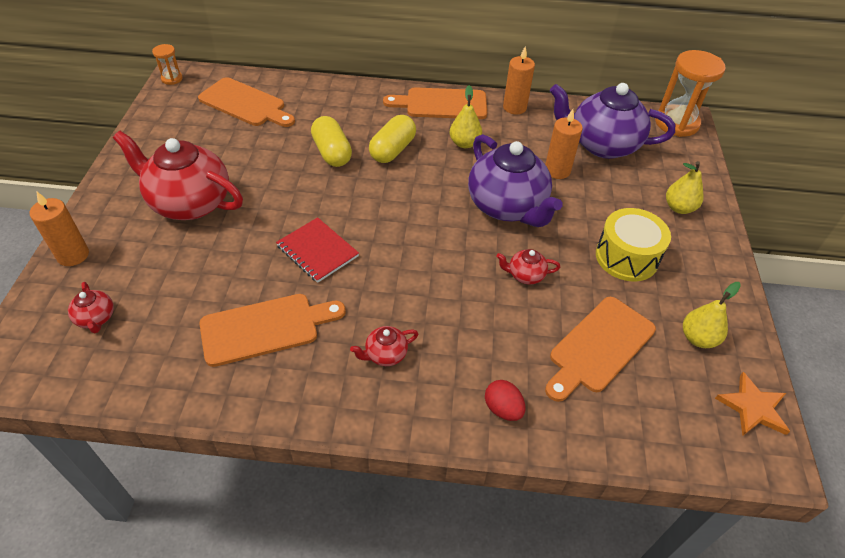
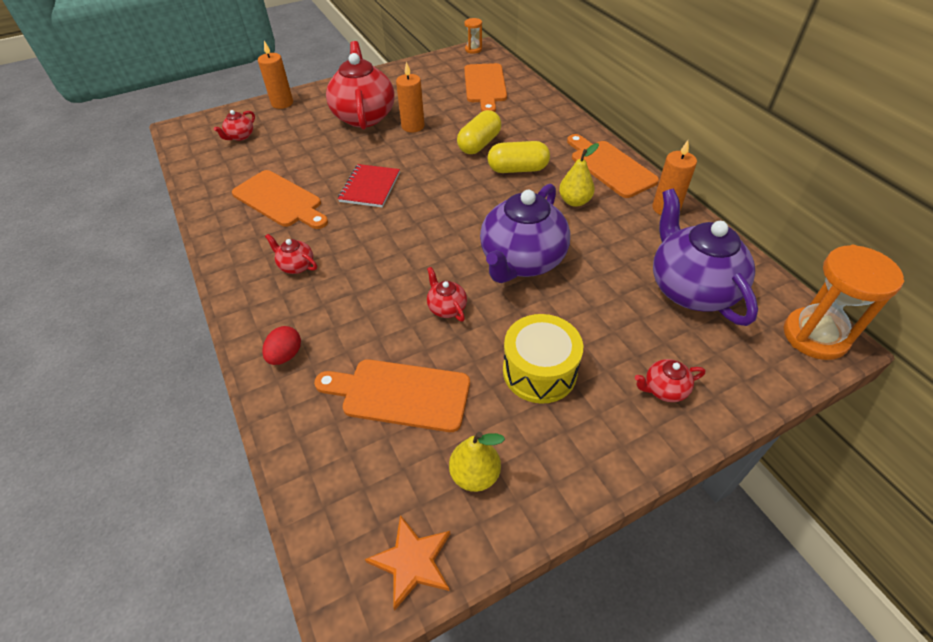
camera: 60 degrees right, 0 degrees up
orange candle [545,109,583,179] -> orange candle moved to [396,62,424,132]
yellow pear [666,161,704,214] -> red teapot [635,359,705,402]

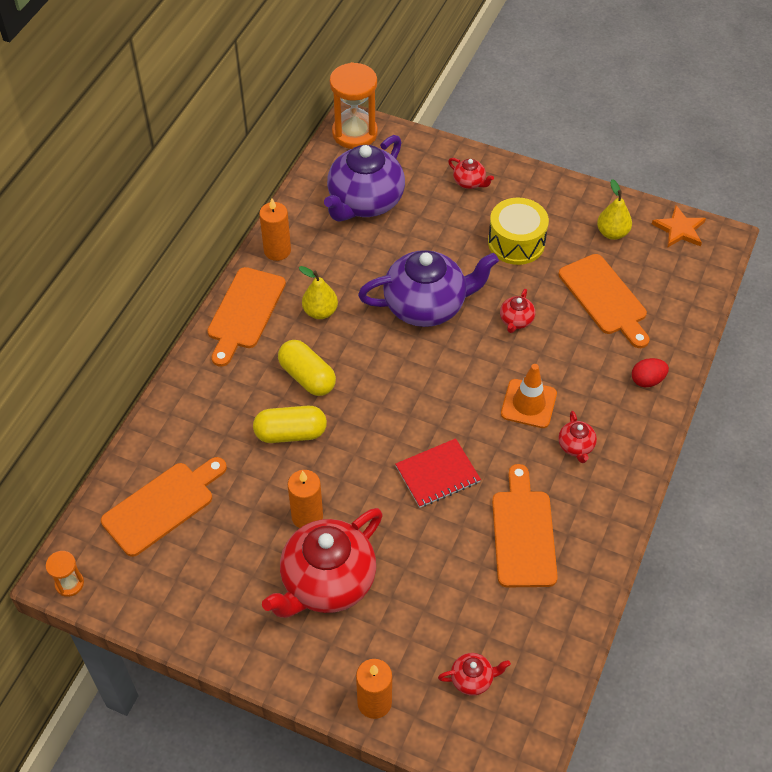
camera: 130 degrees left, 5 degrees up
none -> orange traffic cone [501,364,557,428]

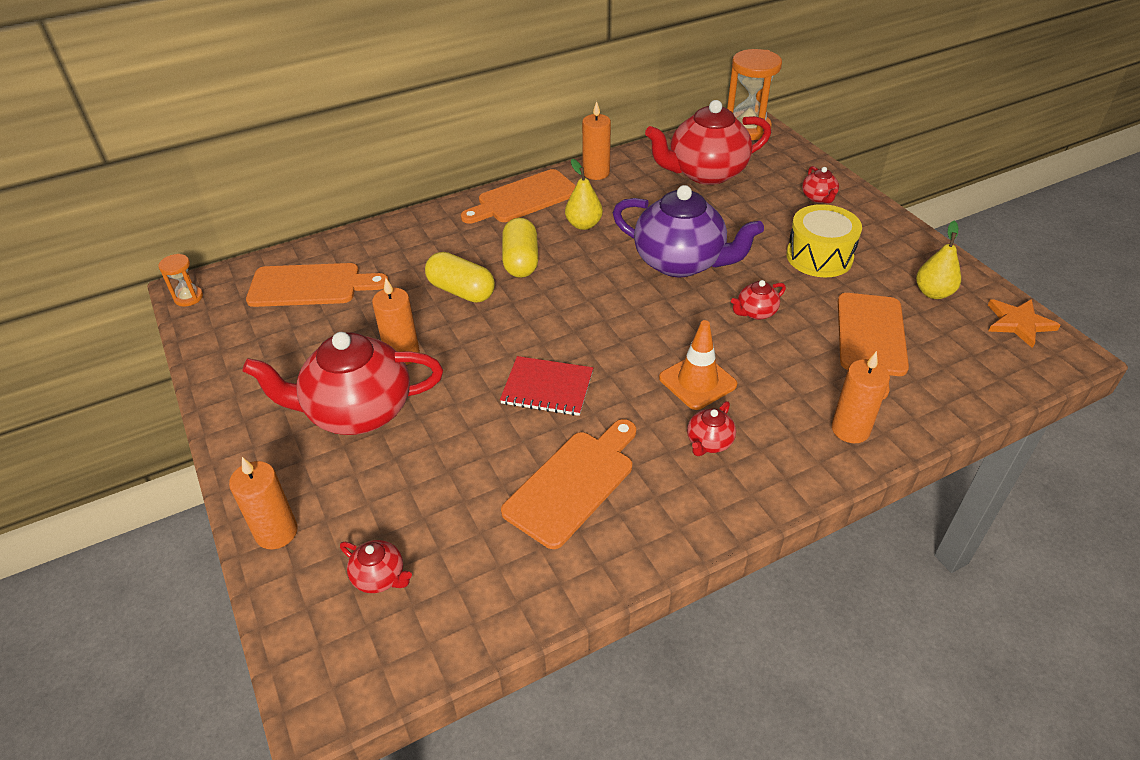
camera: 40 degrees right, 10 degrees down
purple teapot [324,135,405,222] -> red teapot [645,100,771,185]
red egg [632,358,669,387] -> orange candle [832,351,890,443]

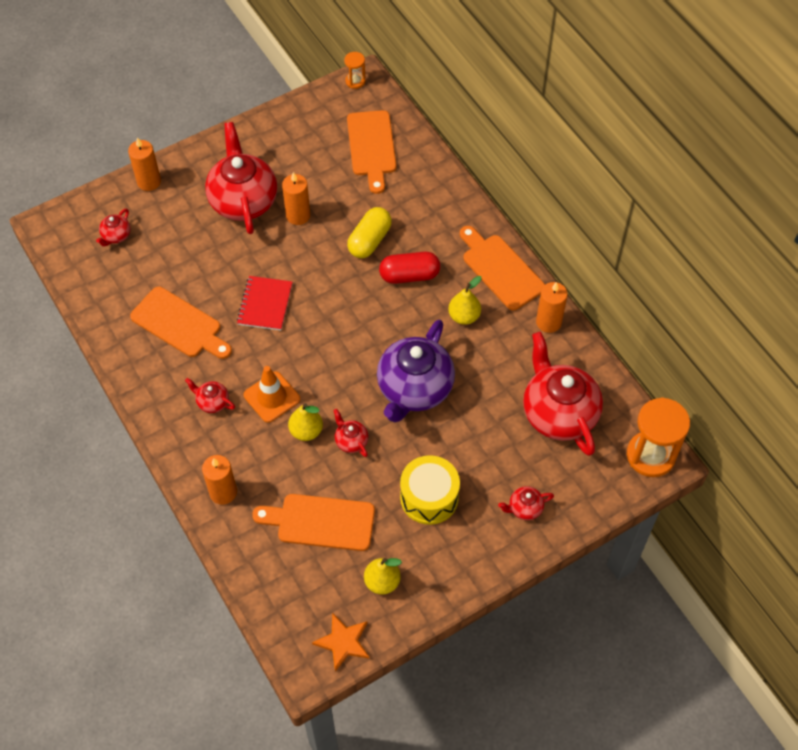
camera: 85 degrees right, 15 degrees up
yellow capsule [502,218,538,278] -> red capsule [379,252,440,284]
none -> yellow pear [288,403,323,441]

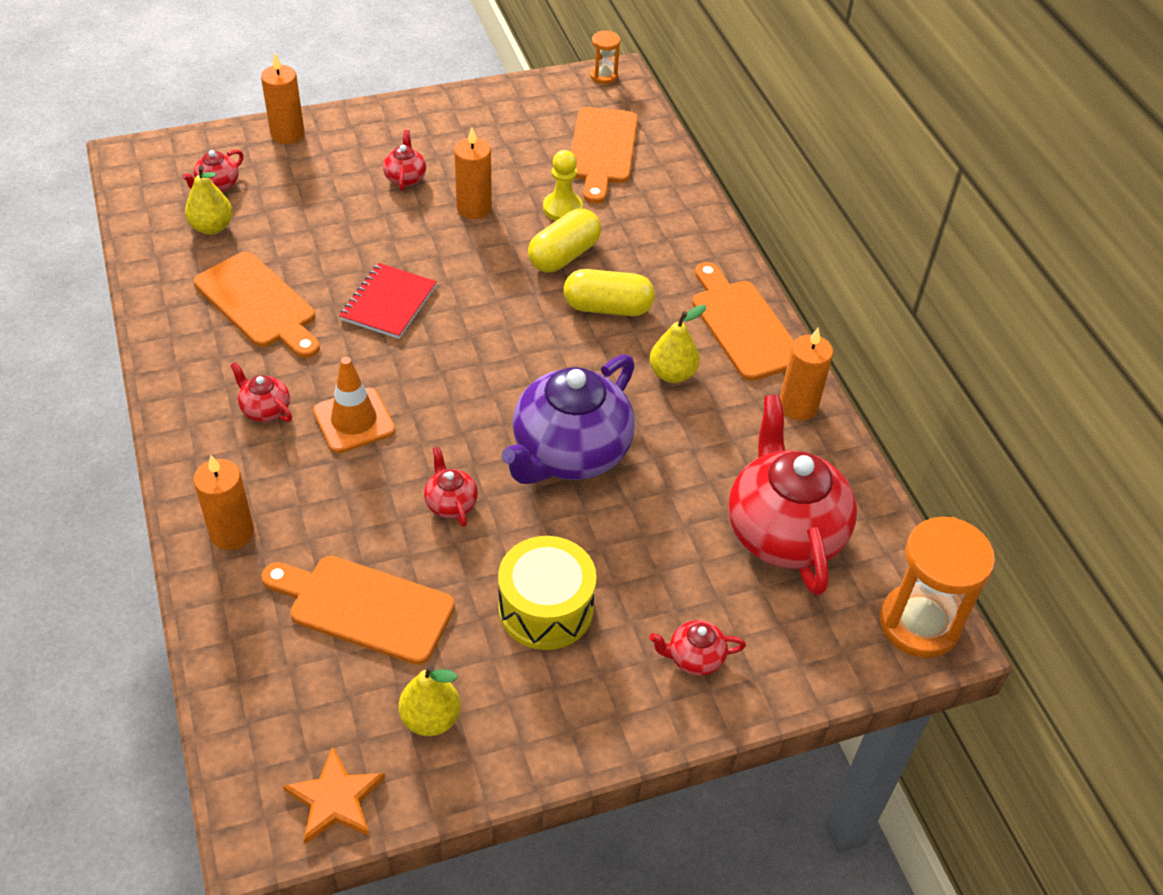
camera: 10 degrees right, 10 degrees down
red teapot [205,122,277,234] -> red teapot [383,130,426,191], size x0.43
yellow pear [288,403,323,441] -> yellow pear moved to [185,165,233,235]
red capsule [379,252,440,284] -> yellow capsule [563,269,655,316]
none -> yellow pawn [543,150,583,221]

